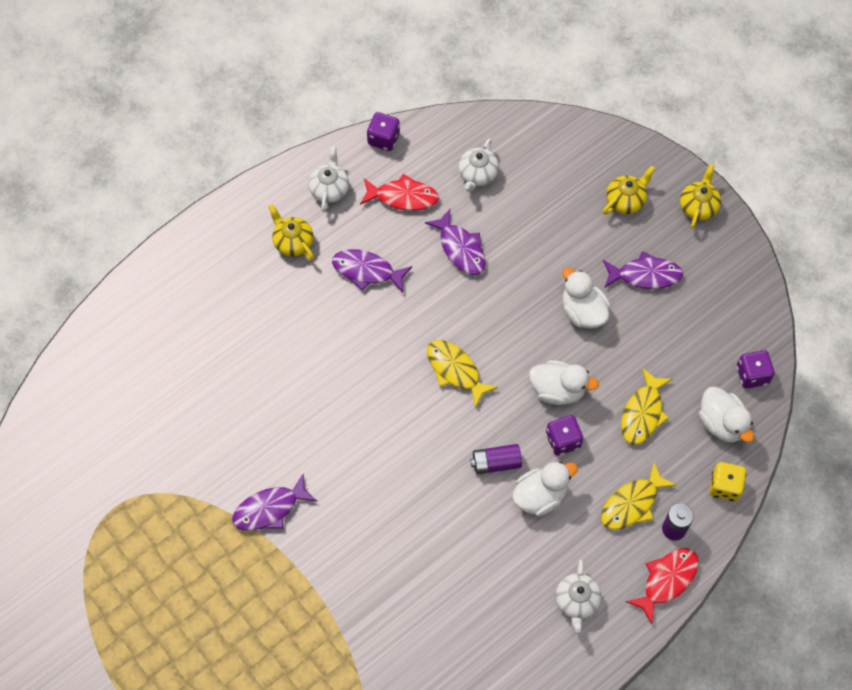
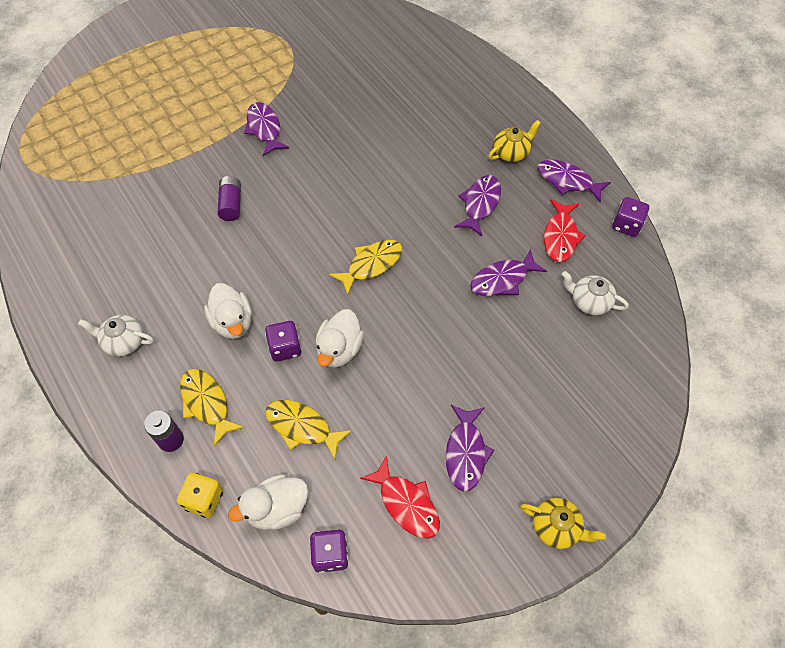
camera: 95 degrees right, 5 degrees down
white teapot [309,146,349,212] -> purple fish [537,160,611,203]
purple battery [470,444,522,474] -> purple battery moved to [218,176,241,221]
white duck [562,268,611,329] -> none
yellow teapot [603,166,655,215] -> none
red fish [626,548,699,625] -> red fish moved to [360,455,440,538]

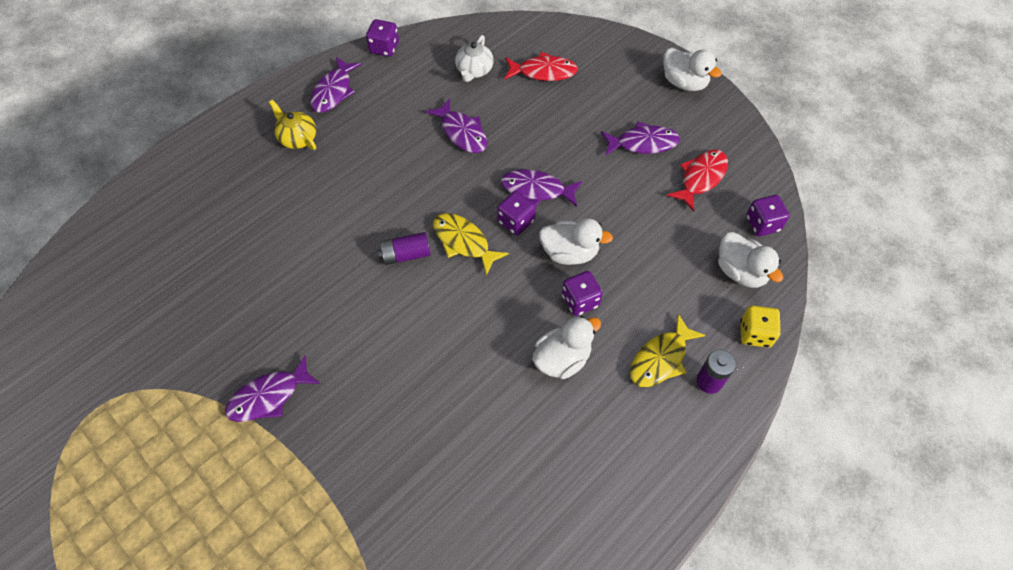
camera: 100 degrees left, 0 degrees up
white teapot [78,315,154,357] -> none
purple battery [218,176,241,221] -> purple battery moved to [378,232,431,265]
yellow fish [265,400,352,460] -> none
purple fish [454,175,501,236] -> purple fish moved to [501,169,582,207]
yellow teapot [520,498,606,549] -> white duck [663,48,722,91]
red fish [544,199,586,262] -> red fish moved to [505,52,578,81]
none -> purple dice [497,191,536,235]

